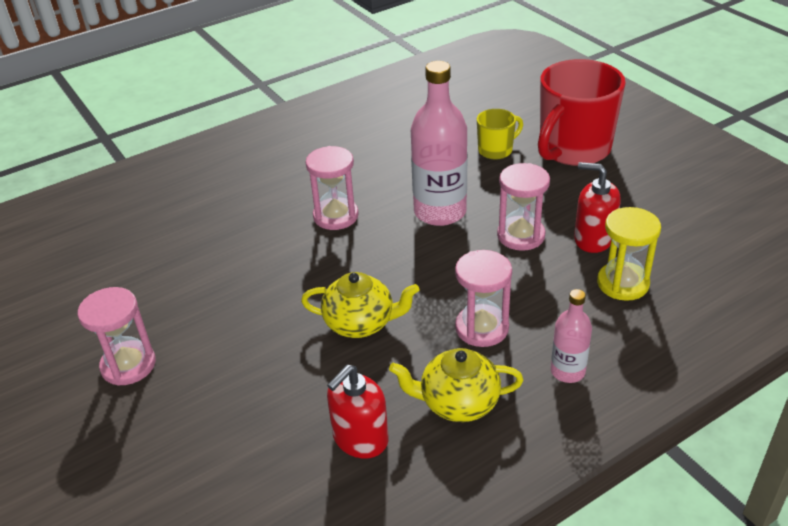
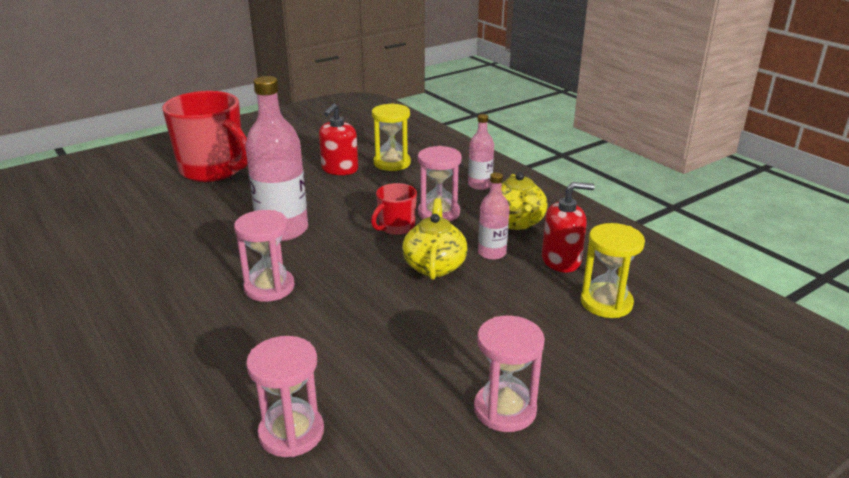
camera: 95 degrees left, 10 degrees down
red soap dispenser [327,365,389,458] -> red soap dispenser turned 45 degrees counterclockwise [542,182,595,272]
yellow mug [477,109,523,160] -> none
pink hourglass [497,163,550,251] -> pink hourglass moved to [246,336,324,457]
none -> red mug [371,183,417,235]
none -> pink bottle [478,173,509,260]
none -> yellow hourglass [581,223,645,318]

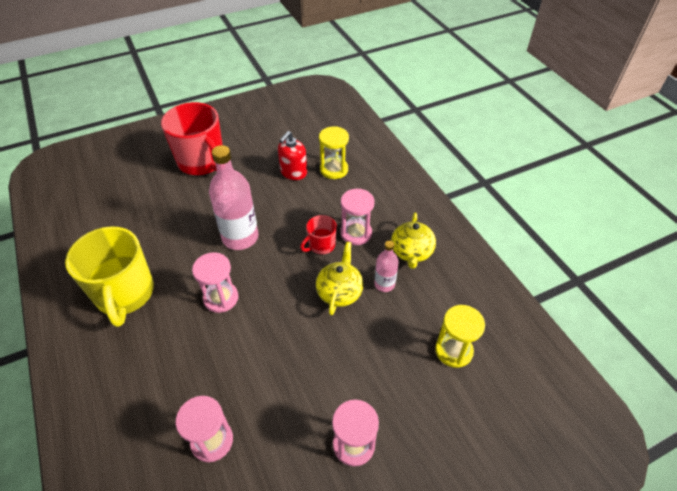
camera: 10 degrees right, 20 degrees up
pink bottle [468,114,494,190] -> none
red soap dispenser [542,182,595,272] -> none
none -> yellow mug [65,226,154,327]

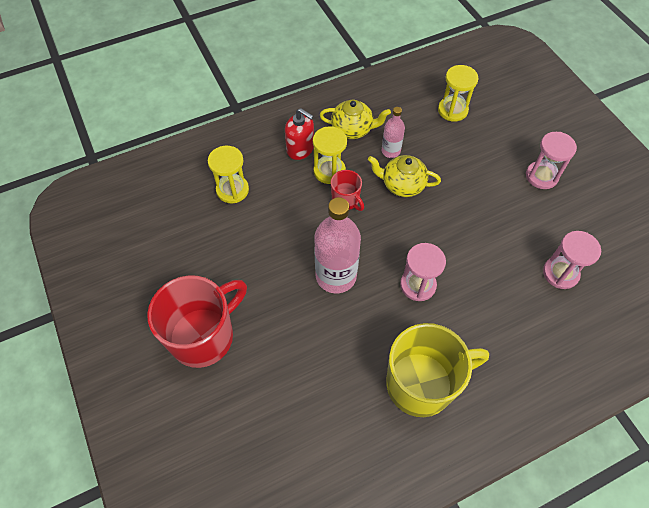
camera: 90 degrees left, 10 degrees up
red soap dispenser [278,131,307,180] -> red soap dispenser moved to [285,108,314,160]
pink hourglass [341,189,375,245] -> yellow hourglass [313,126,347,184]

